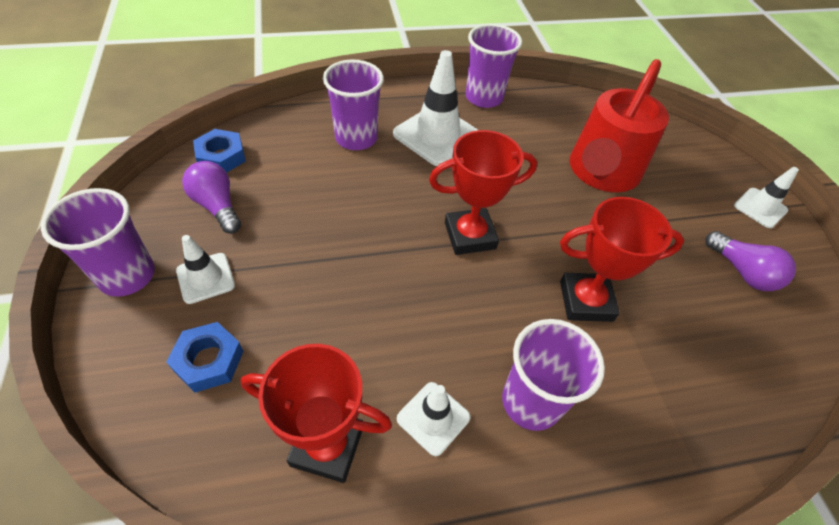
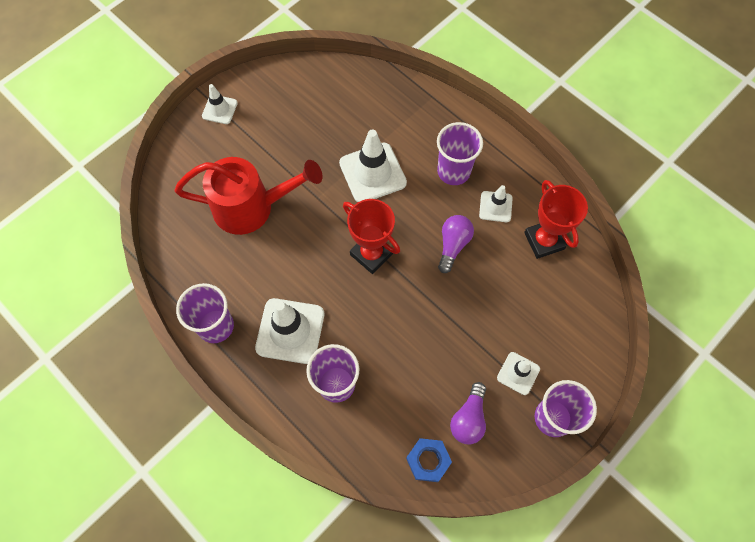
camera: 120 degrees left, 15 degrees up
blue nut [166,322,244,393] -> none
red trophy [560,197,684,322] -> white traffic cone [339,129,407,202]
purple light bulb [705,231,796,291] -> purple light bulb moved to [438,215,474,273]

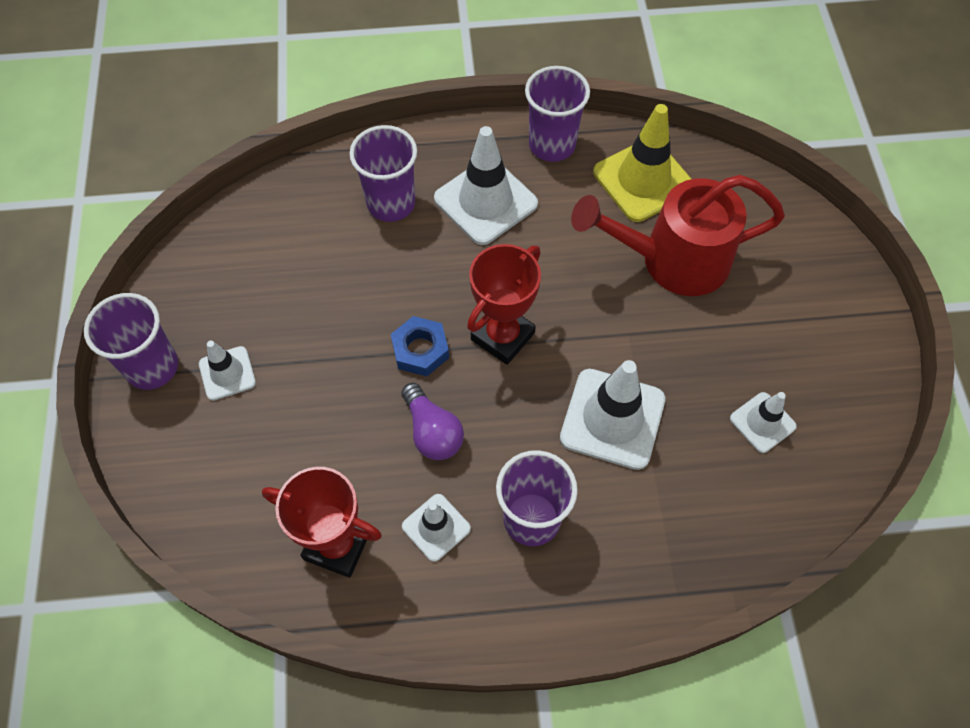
camera: 130 degrees right, 5 degrees down
red watering can [175,157,323,235] -> red watering can turned 45 degrees clockwise [571,175,785,296]
white traffic cone [202,84,237,124] -> white traffic cone moved to [730,392,797,453]
red trophy [343,199,400,274] -> red trophy turned 45 degrees counterclockwise [467,244,541,365]
blue nut [406,438,452,482] -> blue nut moved to [391,316,449,377]
purple light bulb [450,382,486,445] -> none
none -> yellow traffic cone [593,104,691,222]

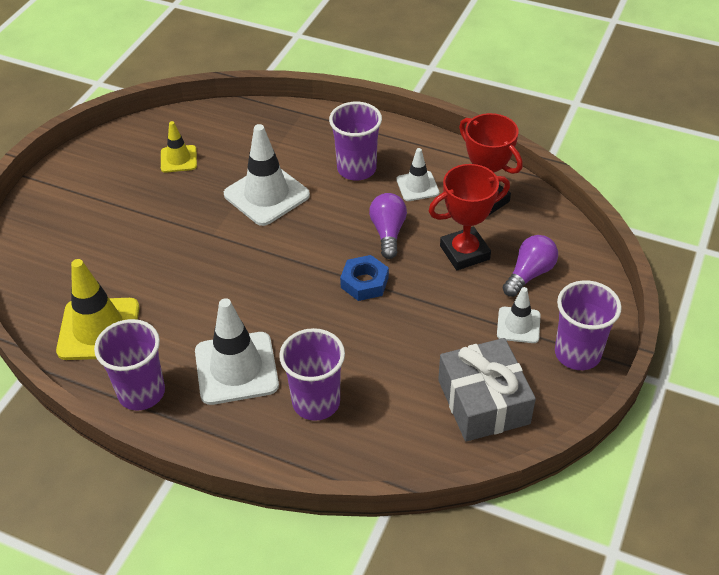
camera: 150 degrees left, 15 degrees down
red trophy [467,244,541,365] -> red trophy moved to [429,164,510,271]
red watering can [571,175,785,296] -> none
white traffic cone [730,392,797,453] -> yellow traffic cone [161,121,197,173]
none -> grey gift [438,338,536,442]
none -> purple light bulb [503,235,558,297]

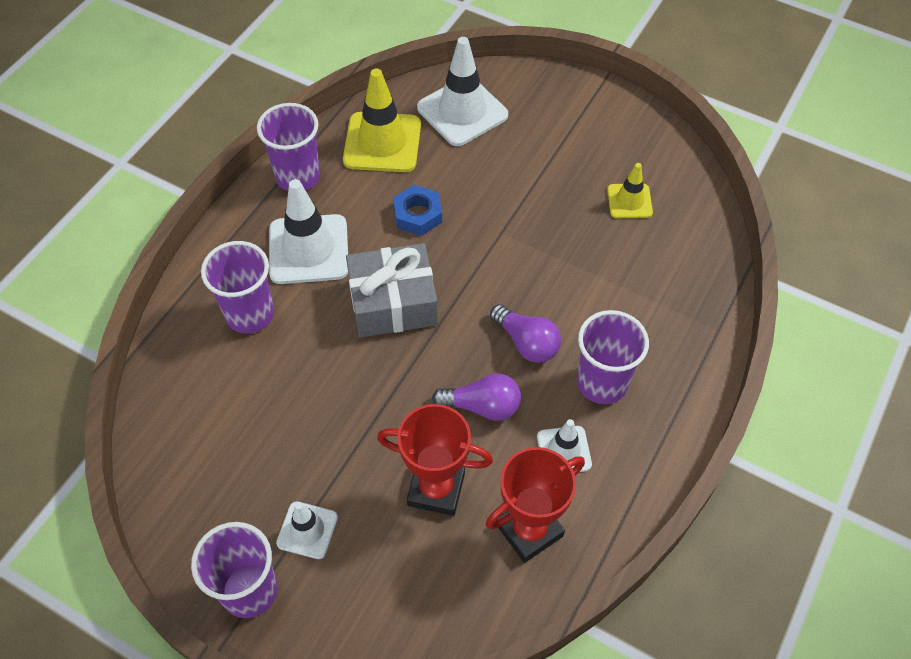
camera: 95 degrees right, 10 degrees up
white traffic cone [224,124,310,226] -> white traffic cone moved to [417,37,508,146]
blue nut [340,255,389,301] -> blue nut moved to [393,185,442,236]
red trophy [429,164,510,271] -> red trophy turned 60 degrees counterclockwise [377,404,493,516]
grey gift [438,338,536,442] -> grey gift moved to [346,243,438,338]
purple light bulb [503,235,558,297] -> purple light bulb moved to [490,304,561,363]

